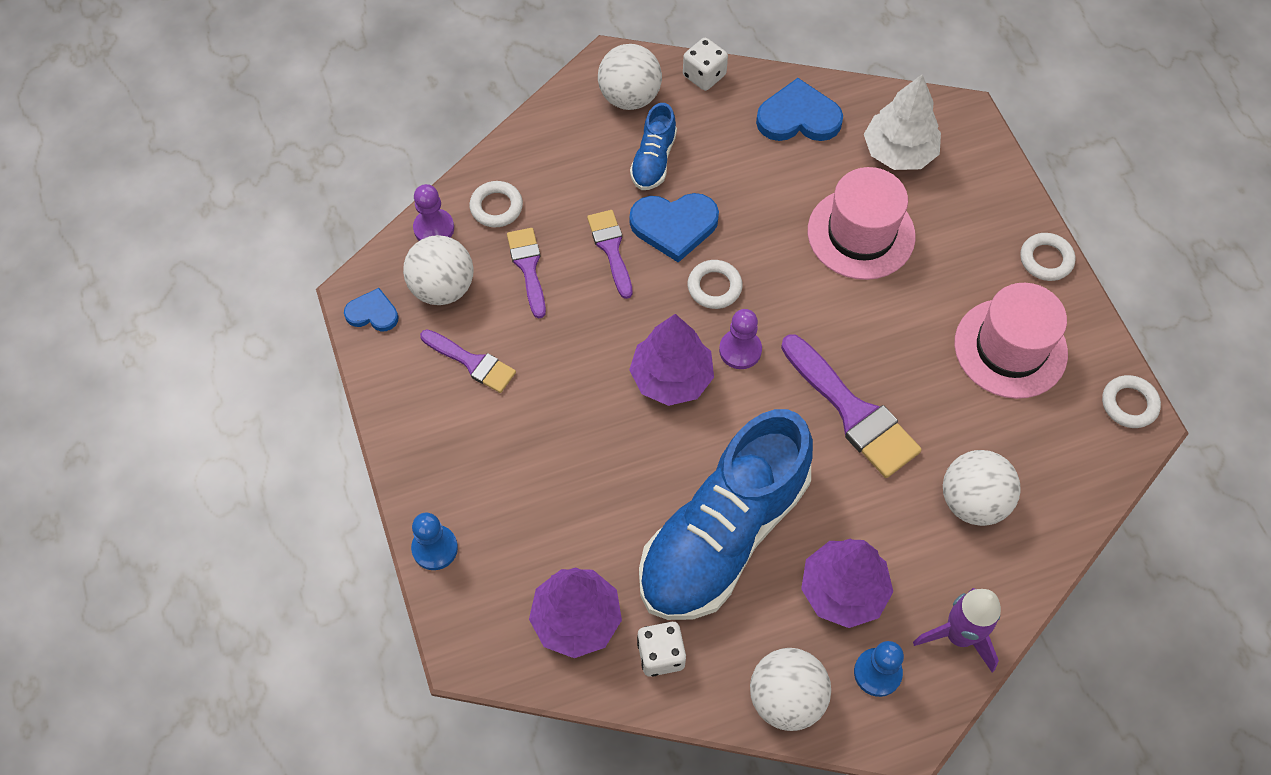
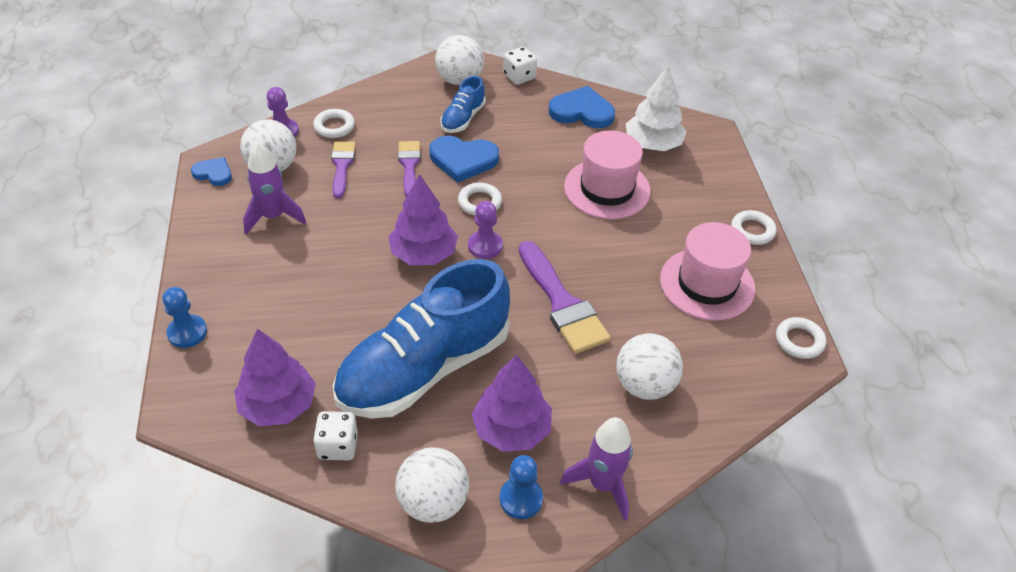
camera: 10 degrees right, 15 degrees down
purple brush [420,329,516,393] -> purple rocket [243,142,306,235]

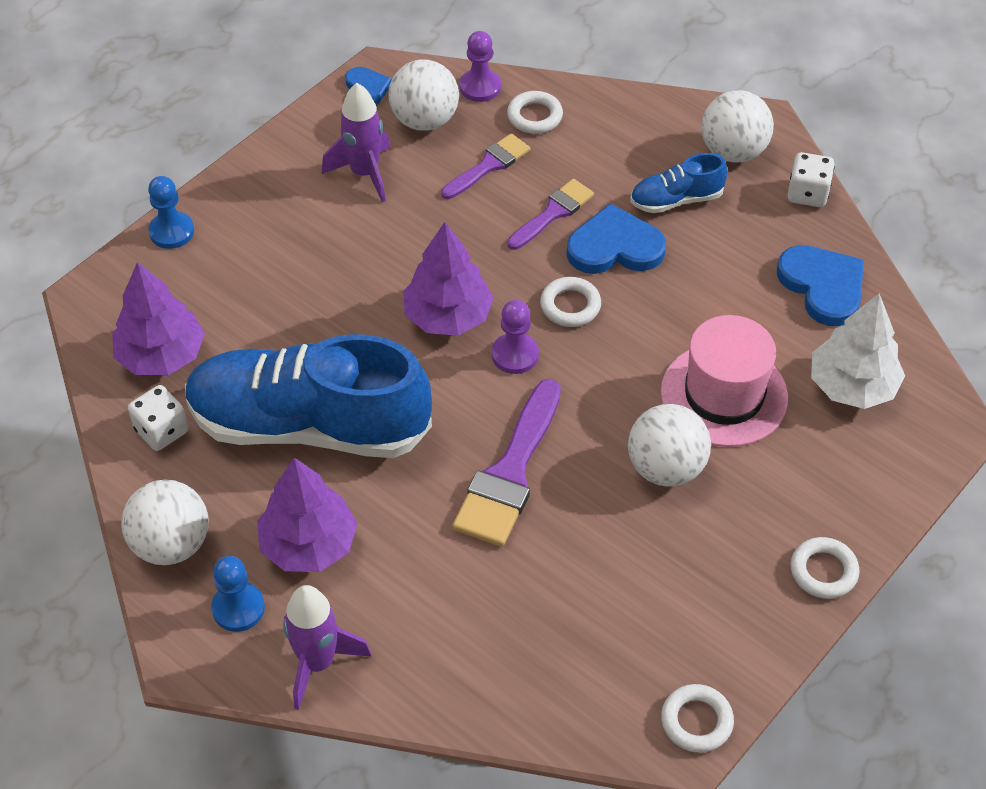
camera: 50 degrees right, 5 degrees up
blue heart [429,136,499,183] -> blue heart turned 120 degrees clockwise [566,203,666,274]
white ball [616,333,683,400] -> white ball moved to [628,404,711,487]
pink hat [660,222,755,320] -> none

